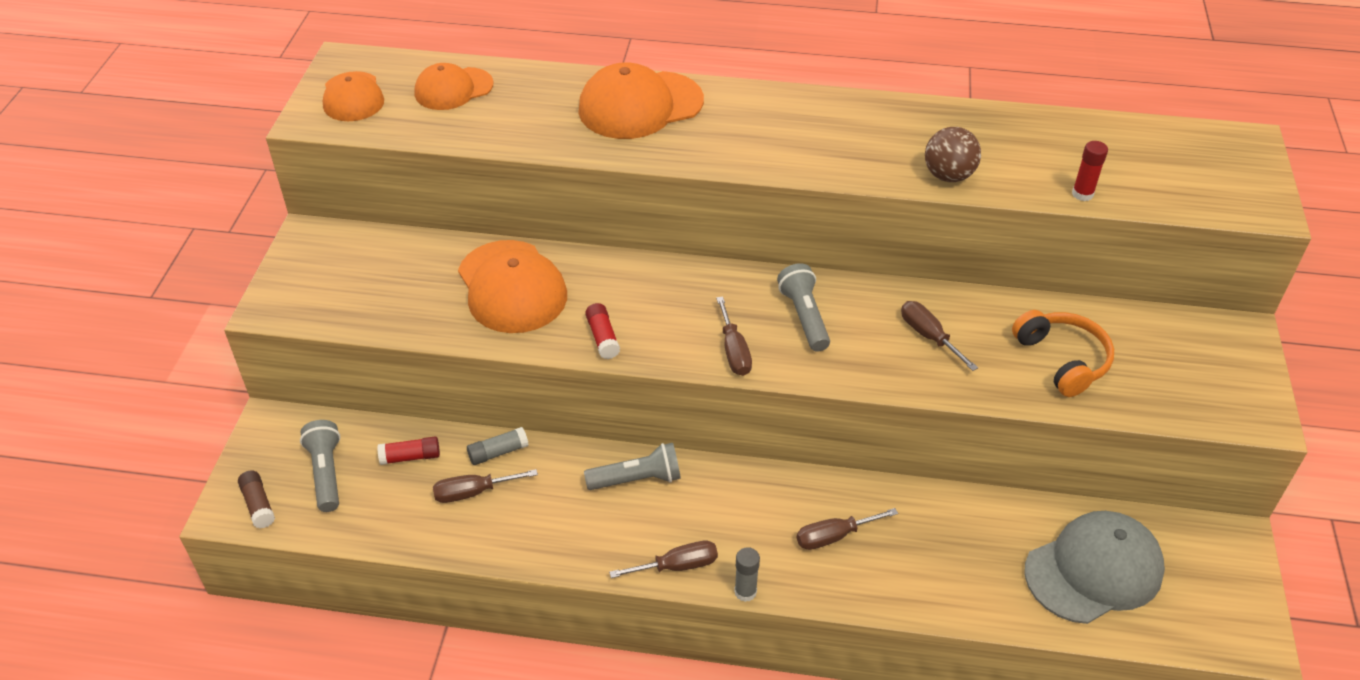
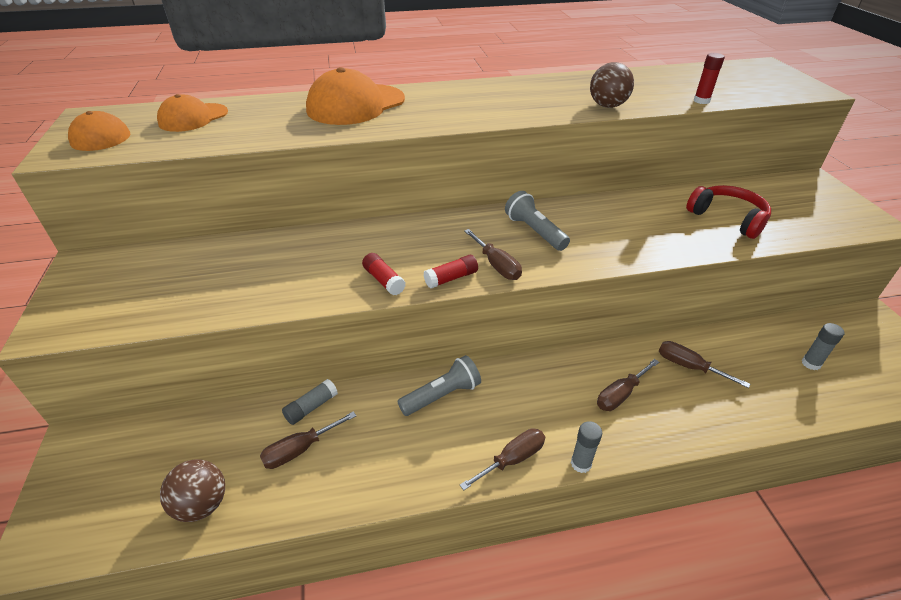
camera: 20 degrees left, 5 degrees down
brown glue stick [238,471,275,528] -> none
grey flashlight [300,420,340,512] -> none
red glue stick [377,437,440,465] -> red glue stick moved to [423,255,478,289]
orange cap [458,240,567,333] -> none
brown screwdriver [901,301,978,371] -> brown screwdriver moved to [659,341,750,388]
orange headphones [1012,310,1114,397] -> red headphones [686,185,771,239]
grey cap [1025,511,1165,624] -> grey glue stick [801,323,844,370]
none -> brown ball [160,459,225,522]

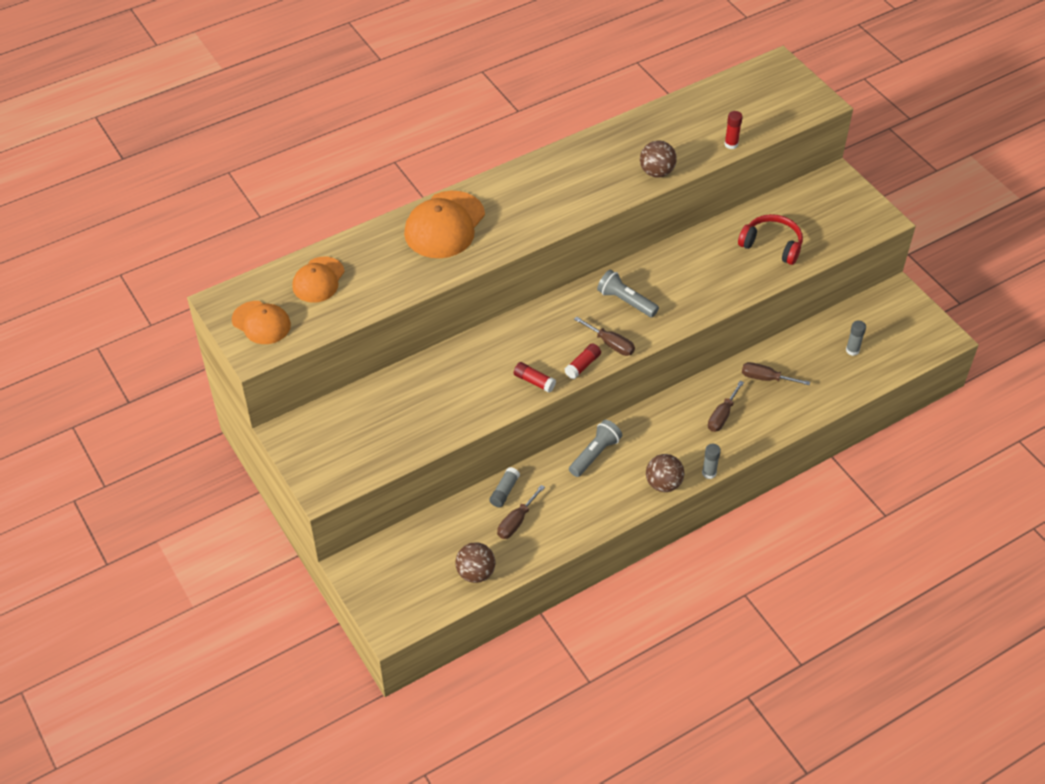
camera: 20 degrees left, 10 degrees up
brown screwdriver [460,428,545,490] -> brown ball [646,454,684,492]

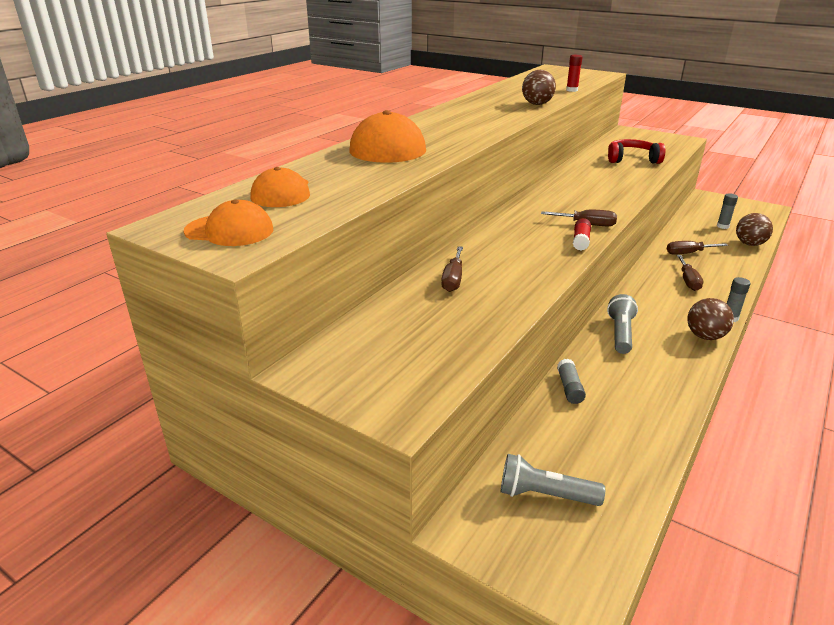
camera: 25 degrees left, 20 degrees down
brown ball [455,542,496,583] -> brown ball moved to [736,213,773,246]
brown screwdriver [497,485,545,539] -> brown screwdriver moved to [441,246,463,292]
red glue stick [514,362,556,393] -> none
grey flashlight [597,270,659,318] -> grey flashlight moved to [501,454,605,506]

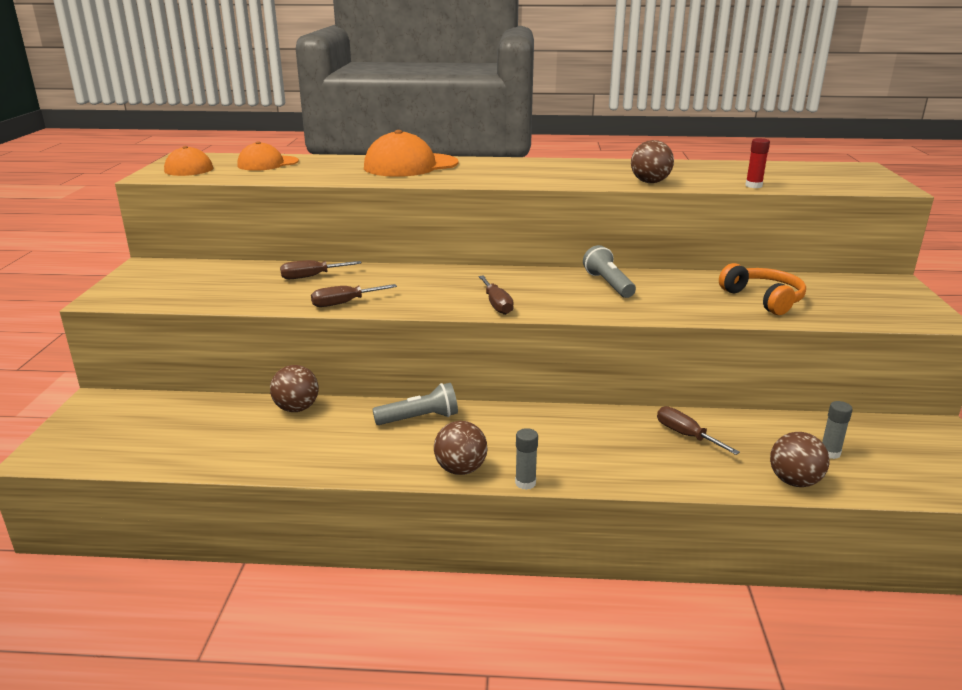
camera: 60 degrees right, 5 degrees down
grey flashlight [501,454,605,506] -> grey flashlight moved to [583,245,636,298]
grey glue stick [557,359,586,404] -> brown ball [270,365,319,412]
red glue stick [573,218,591,251] -> none
red headphones [608,139,665,164] -> orange headphones [719,263,806,315]
brown screwdriver [677,255,703,291] -> brown screwdriver moved to [311,284,397,307]

